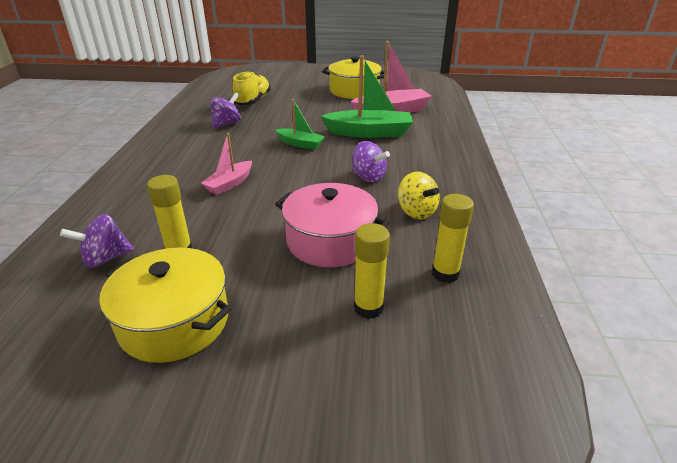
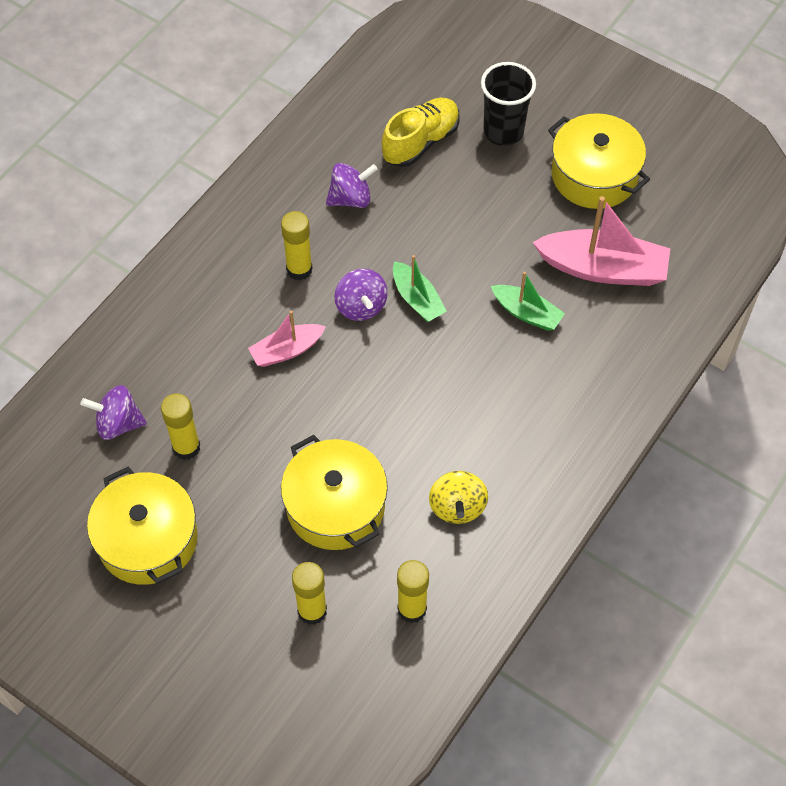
camera: 30 degrees right, 25 degrees up
pink pot [275,183,388,267] -> yellow pot [281,435,388,550]
green boat [321,55,413,138] -> green boat [491,272,565,331], size x0.57
purple spinning top [352,141,390,182] -> purple spinning top moved to [335,269,388,321]
none -> yellow glue stick [281,211,313,280]
none -> black cup [481,62,536,146]

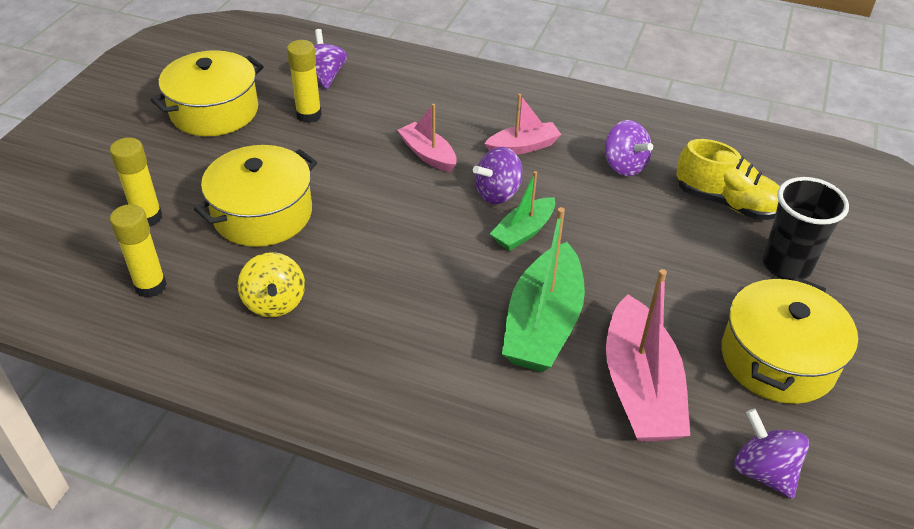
camera: 75 degrees right, 15 degrees down
yellow glue stick [281,211,313,280] -> pink boat [484,94,561,155]
yellow spinning top [429,471,488,524] -> yellow spinning top turned 90 degrees counterclockwise [238,252,305,317]
green boat [491,272,565,331] -> green boat [502,207,585,372], size x1.75
none -> purple spinning top [734,409,809,499]

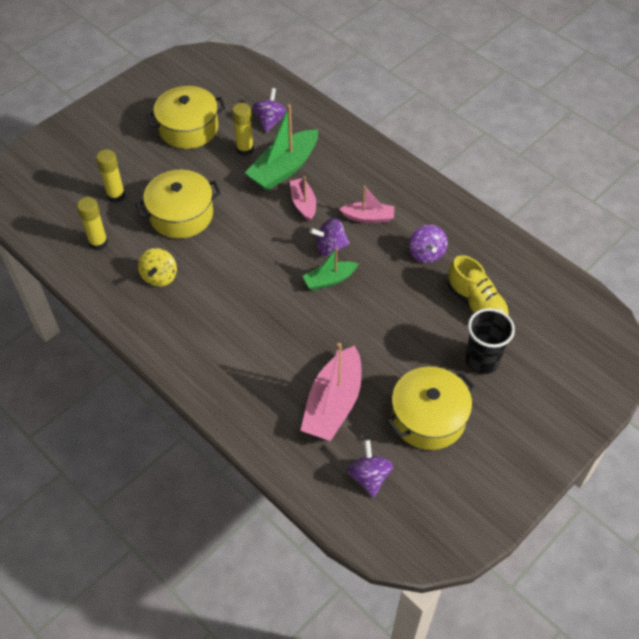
camera: 25 degrees right, 10 degrees up
green boat [502,207,585,372] -> green boat moved to [245,104,318,191]

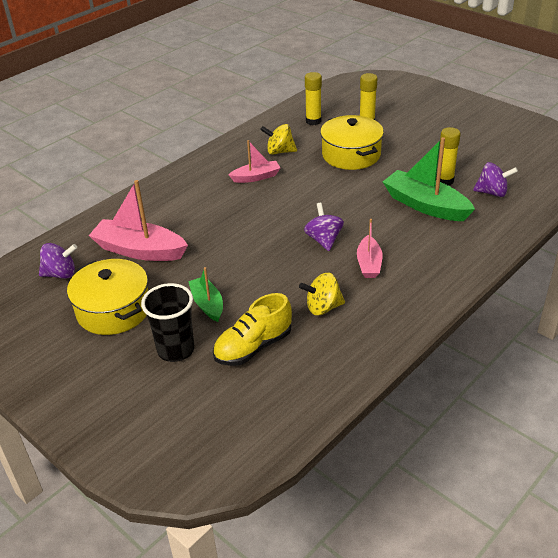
camera: 90 degrees right, 15 degrees down
yellow pot [146,86,226,149] -> none
pink boat [290,176,316,221] -> pink boat moved to [229,140,280,183]
green boat [303,247,358,290] -> green boat moved to [188,267,223,322]
purple spinning top [409,225,448,263] -> yellow spinning top [299,272,345,315]

